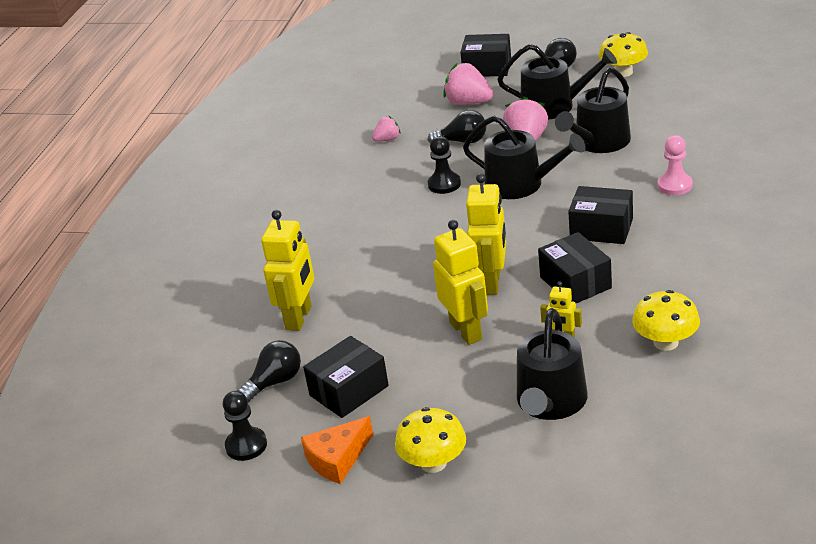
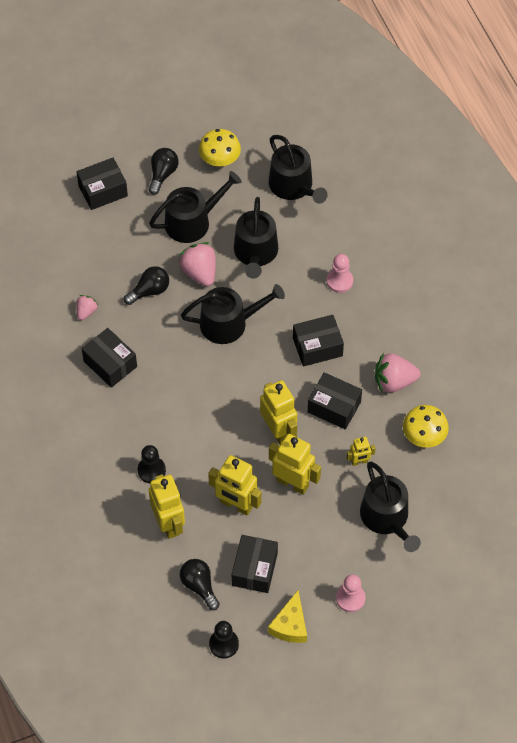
camera: 40 degrees left, 25 degrees up
black light bulb [238,340,301,402] -> black light bulb turned 45 degrees counterclockwise [180,559,220,610]
orange cheese [301,416,373,484] -> yellow cheese [268,590,307,643]
yellow mushroom [395,407,466,473] -> pink pawn [336,574,365,612]
black pawn [428,136,461,194] -> black pawn moved to [138,445,166,483]
pink strawberry [443,63,493,105] -> pink strawberry moved to [375,353,420,392]
none -> black box [82,328,137,388]
none -> yellow robot [208,455,261,515]
none -> black watering can [269,135,327,204]

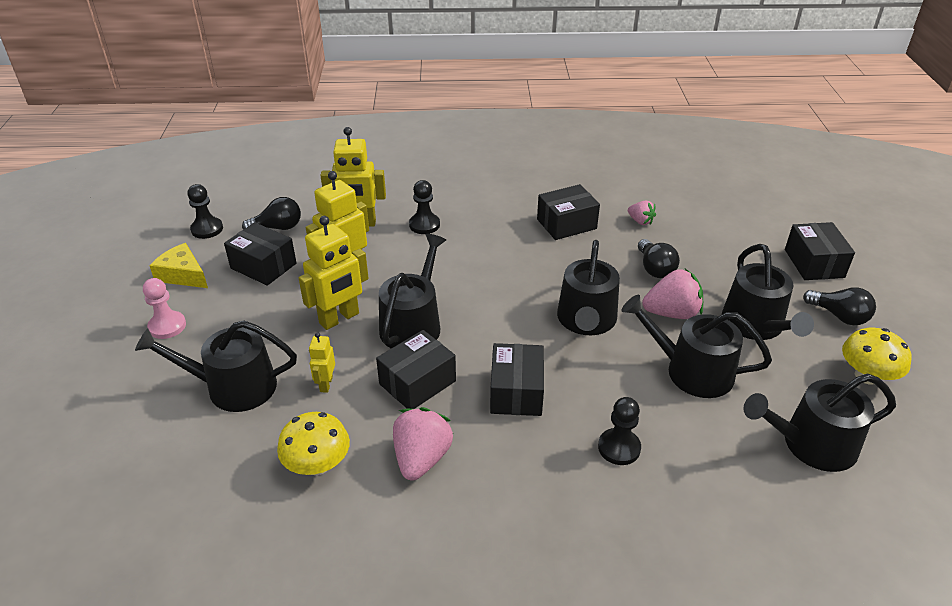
camera: 110 degrees right, 20 degrees down
yellow robot [260,380,297,445] -> black watering can [379,234,446,349]
pink pawn [327,254,353,293] -> black pawn [598,397,641,465]

